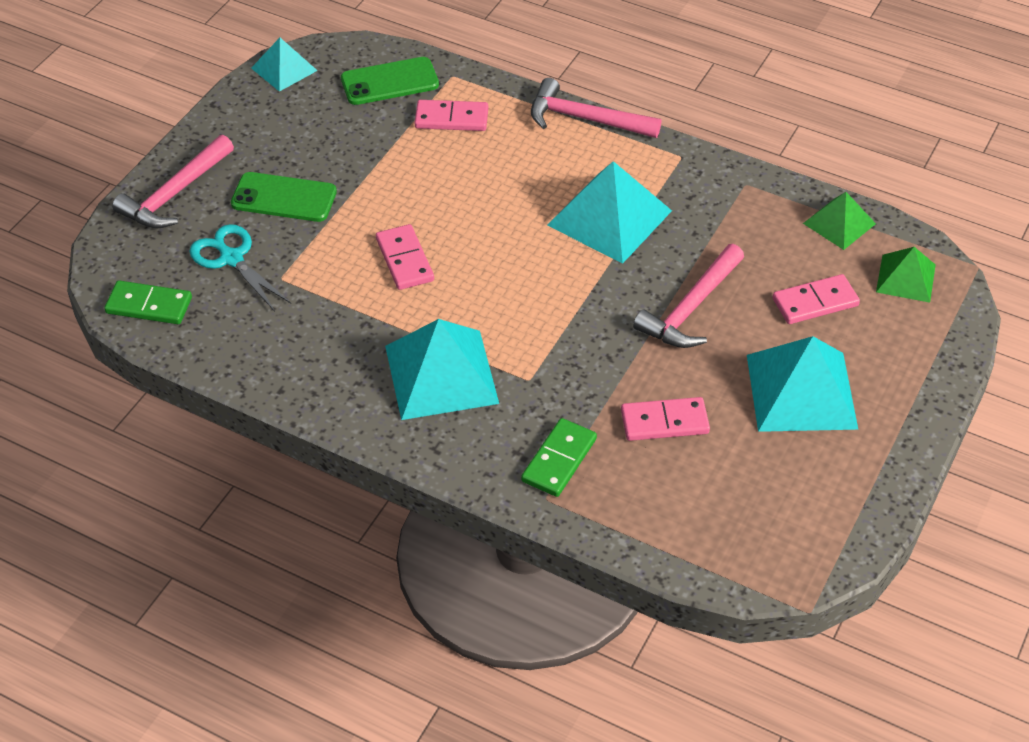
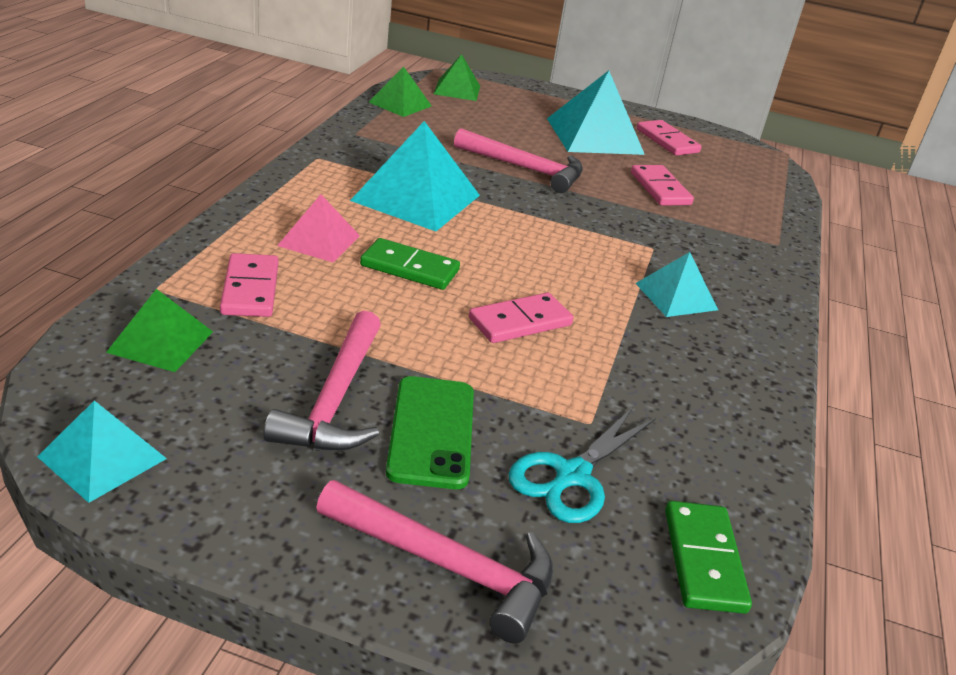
camera: 105 degrees left, 15 degrees down
green phone [341,57,439,105] -> green pyramid [106,289,213,372]
turquoise pyramid [385,319,499,420] -> turquoise pyramid [635,252,718,317], size x0.57
green domino [521,418,597,497] -> green domino moved to [360,238,460,290]
pink hammer [531,78,661,138] -> pink hammer moved to [264,311,381,451]
pink domino [773,274,860,324] -> pink domino moved to [637,120,701,156]
none -> pink pyramid [277,194,360,263]

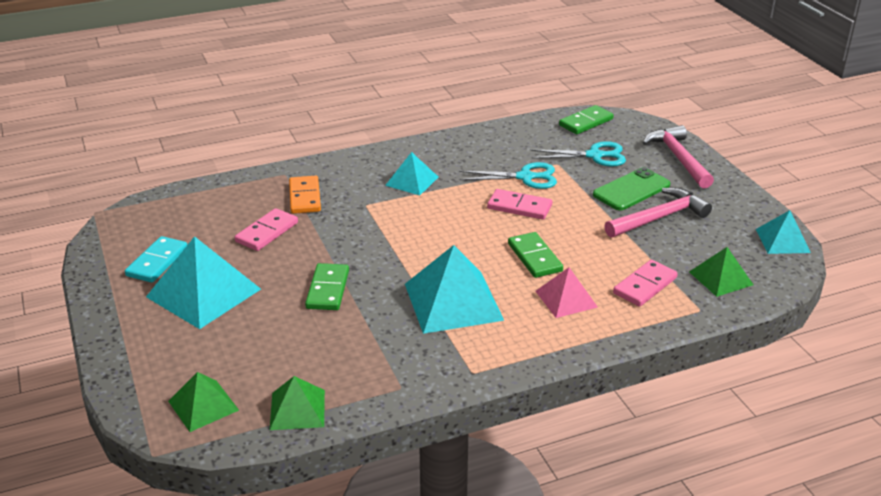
camera: 125 degrees left, 0 degrees up
pink hammer [454,128,583,193] -> green domino [305,263,349,310]
pink domino [637,120,701,156] -> turquoise domino [125,236,187,283]
none -> orange domino [289,176,321,214]
none -> turquoise scissors [459,162,557,189]

